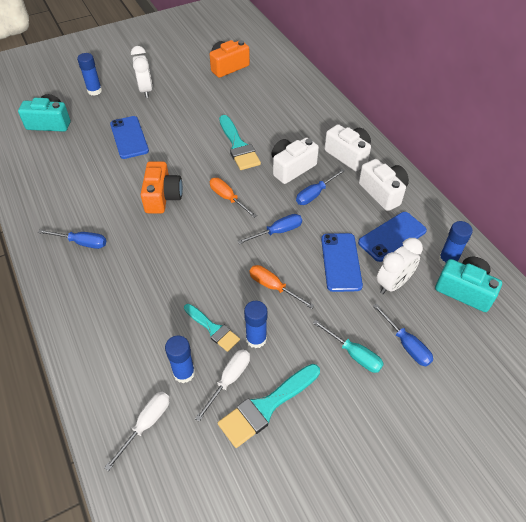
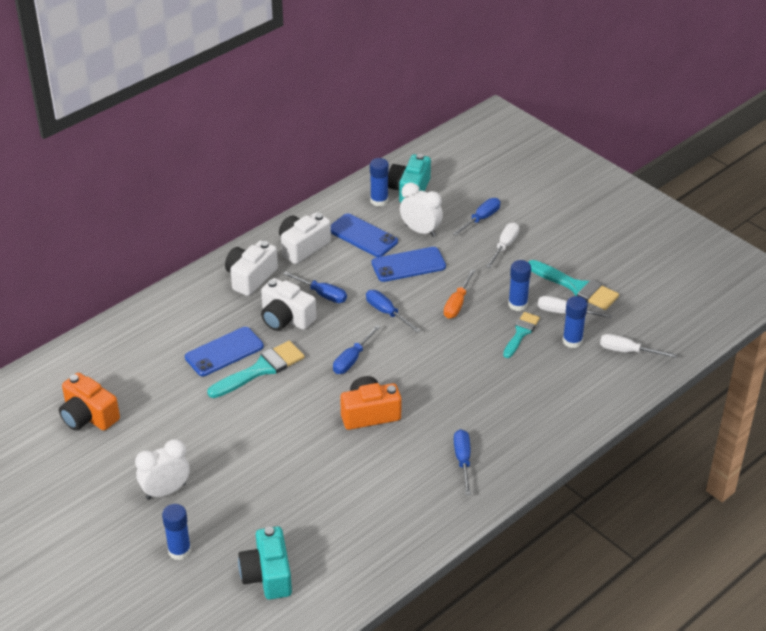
camera: 105 degrees left, 10 degrees down
blue phone [110,116,149,159] -> blue phone moved to [185,327,264,376]
orange screwdriver [210,178,257,218] -> blue screwdriver [333,325,380,374]
turquoise screwdriver [313,320,384,373] -> white screwdriver [486,222,519,268]

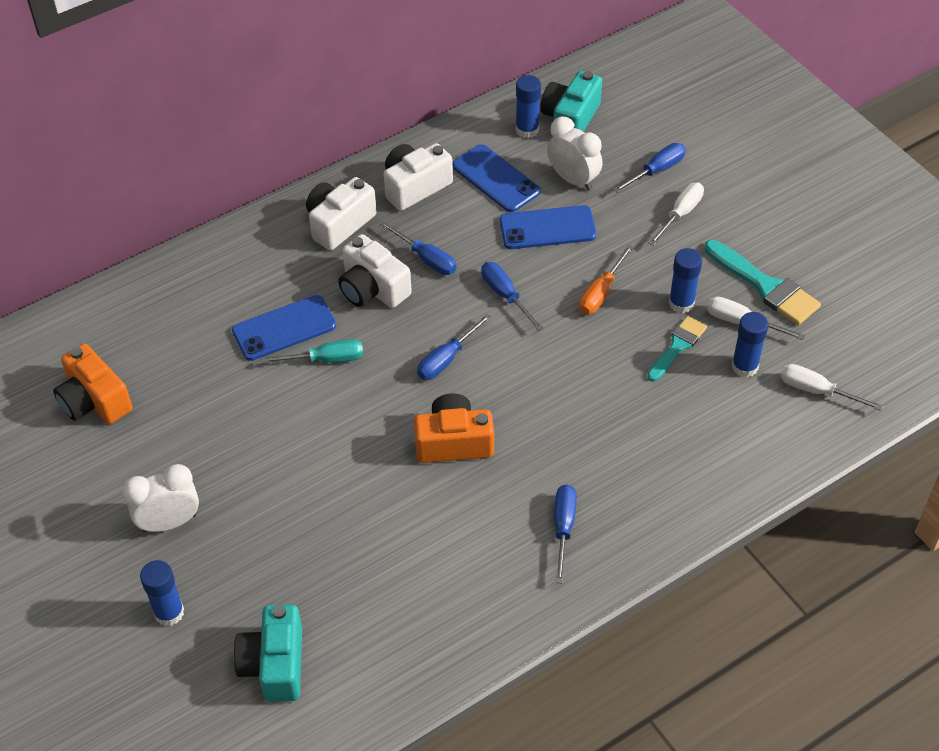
camera: 10 degrees right, 10 degrees up
turquoise brush [207,341,305,398] -> turquoise screwdriver [261,339,363,363]

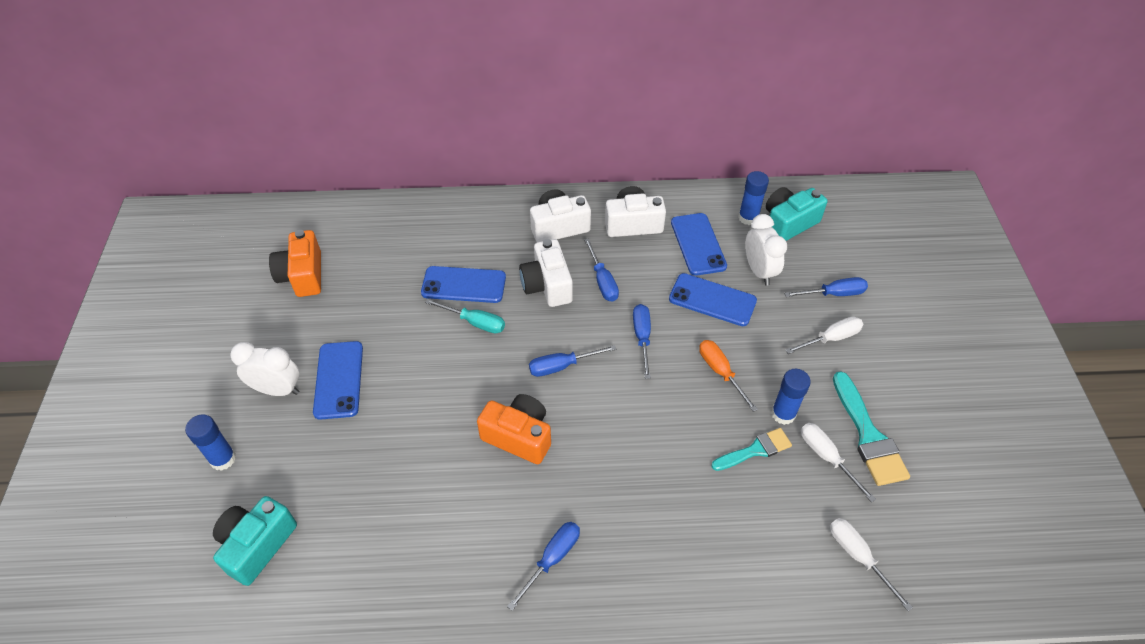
camera: 30 degrees right, 0 degrees up
orange screwdriver [579,245,633,314] -> orange screwdriver turned 90 degrees clockwise [699,340,758,412]
blue glue stick [732,312,769,377] -> none
none -> blue phone [313,341,363,420]

